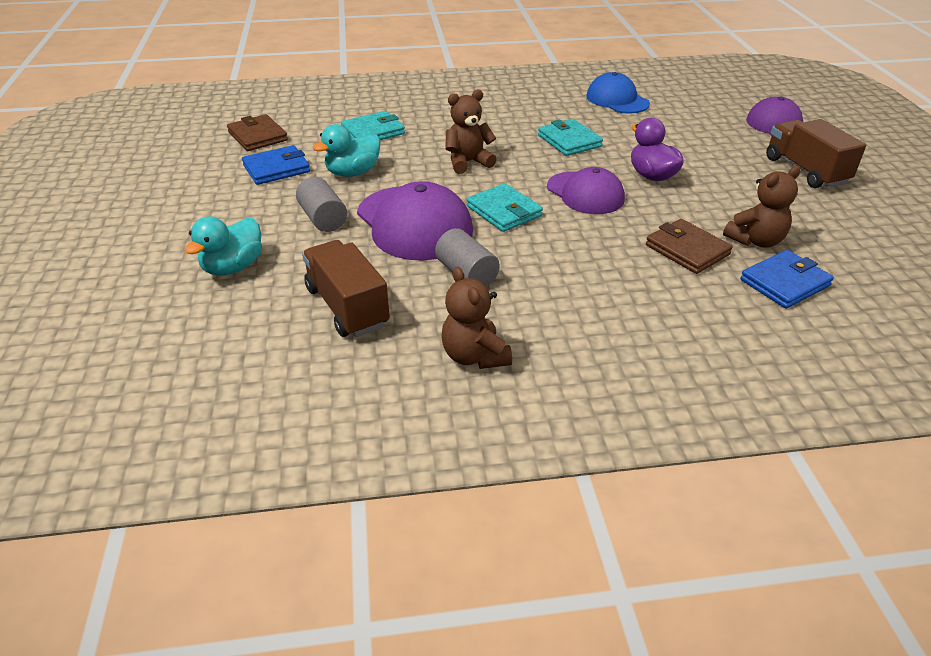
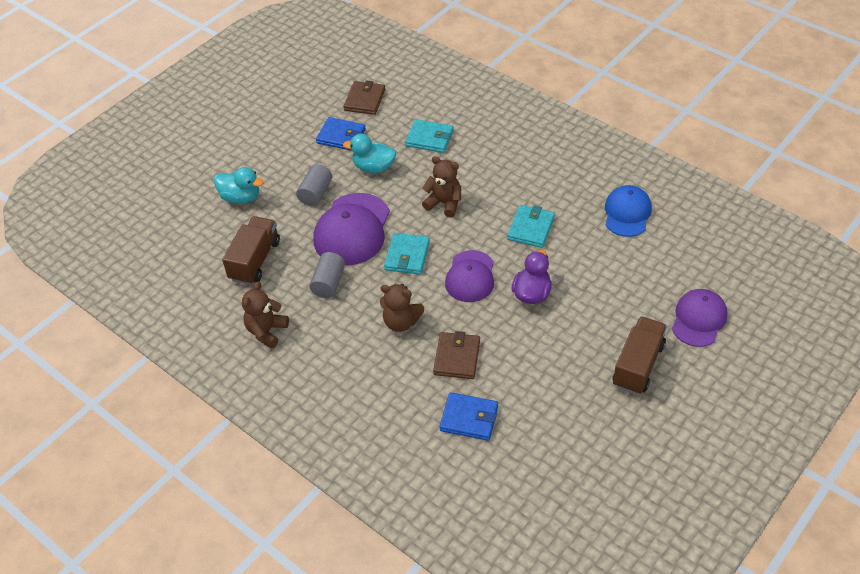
camera: 50 degrees right, 10 degrees up
turquoise duck [184,216,262,276] -> turquoise duck turned 150 degrees counterclockwise [214,167,264,204]
brown teddy bear [723,166,800,248] -> brown teddy bear moved to [380,284,425,332]

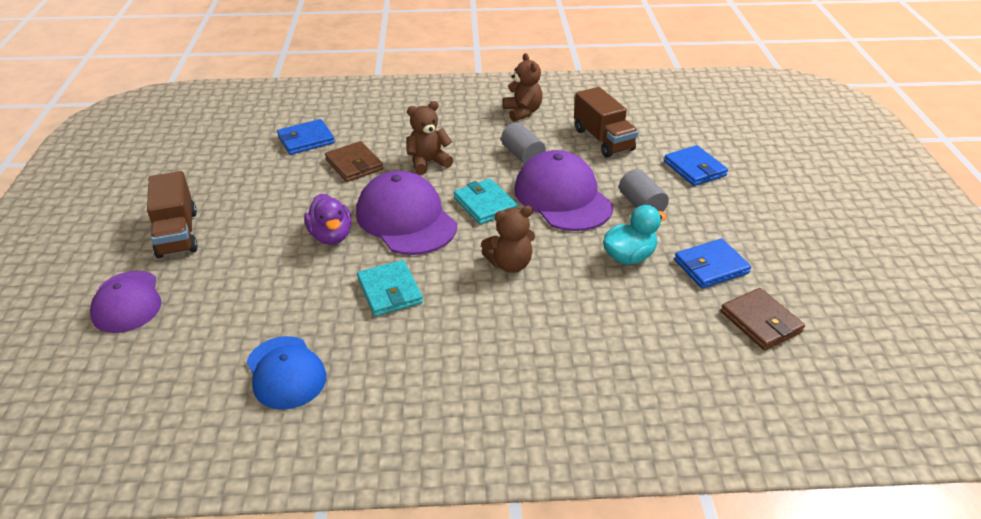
camera: 135 degrees right, 10 degrees down
turquoise duck [214,167,264,204] -> blue wallet [664,145,728,186]
turquoise wallet [405,119,454,153] -> none
purple cap [445,250,494,302] -> purple cap [356,171,457,255], size x1.51

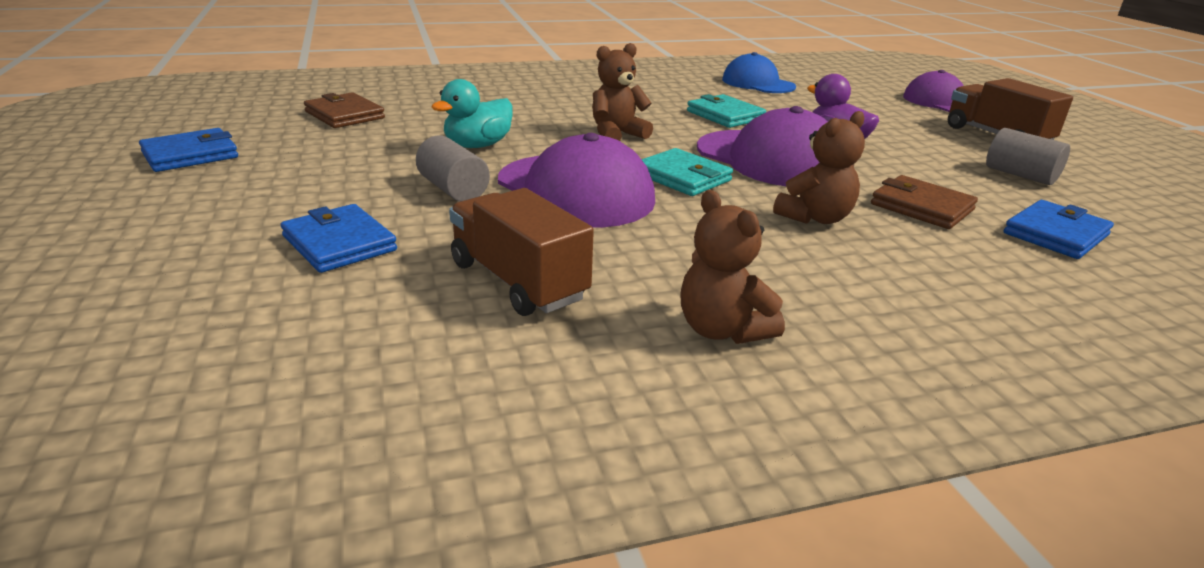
camera: 165 degrees right, 10 degrees down
grey cylinder [501,123,546,164] -> grey cylinder moved to [986,128,1070,185]
blue wallet [674,239,751,289] -> blue wallet moved to [139,128,238,172]

